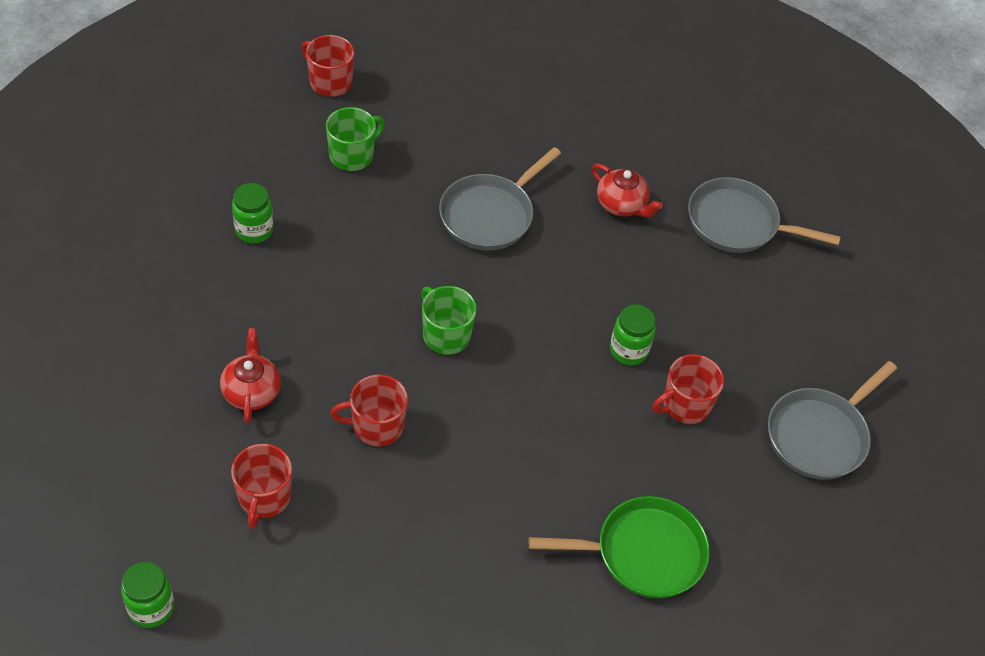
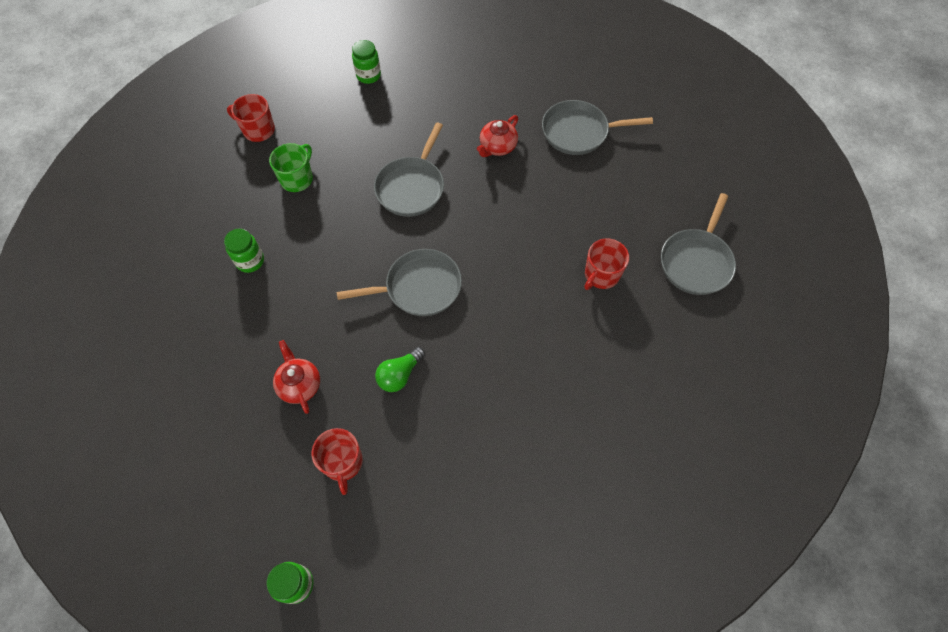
camera: 15 degrees left, 10 degrees up
red mug [331,375,408,446] -> green light bulb [375,347,425,392]
green mug [421,286,477,355] -> grey pan [337,249,462,316]
green pan [529,496,710,598] -> none
red teapot [592,164,663,217] -> red teapot turned 105 degrees clockwise [477,115,518,157]
green jar [610,304,656,365] -> green jar moved to [352,40,381,84]

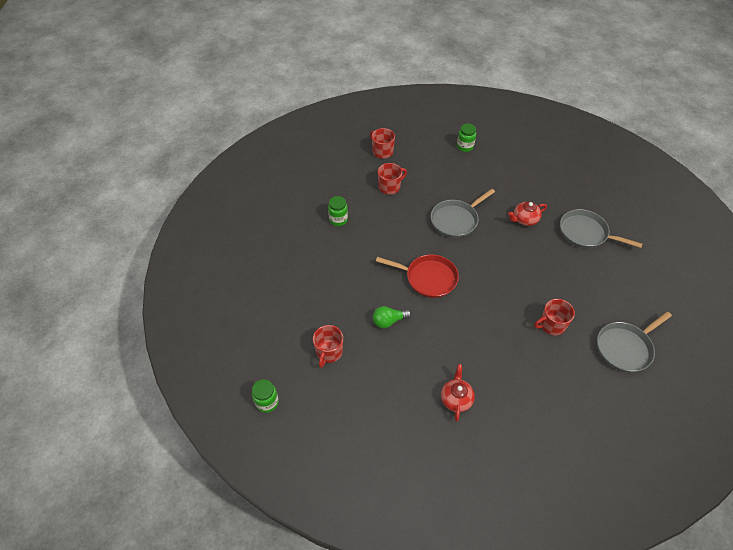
camera: 30 degrees right, 10 degrees down
green mug [269,143,313,192] -> red mug [378,163,407,195]
red teapot [273,340,320,414] -> red teapot moved to [441,364,475,421]
grey pan [337,249,462,316] -> red pan [376,254,459,298]

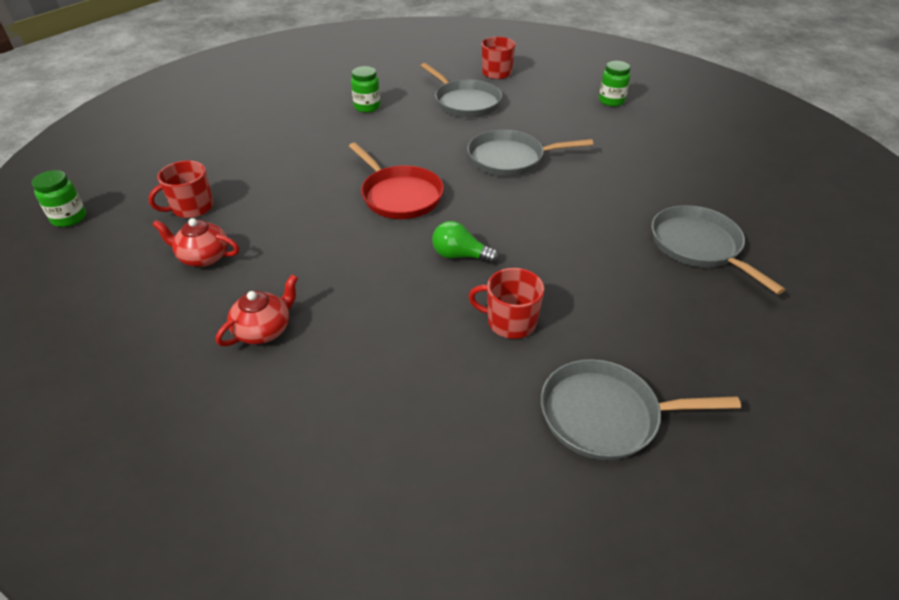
camera: 35 degrees right, 10 degrees down
green light bulb [373,306,411,328] -> green light bulb moved to [432,221,499,264]
red mug [378,163,407,195] -> grey pan [421,63,502,118]
red teapot [508,202,547,226] -> red teapot moved to [152,218,239,267]

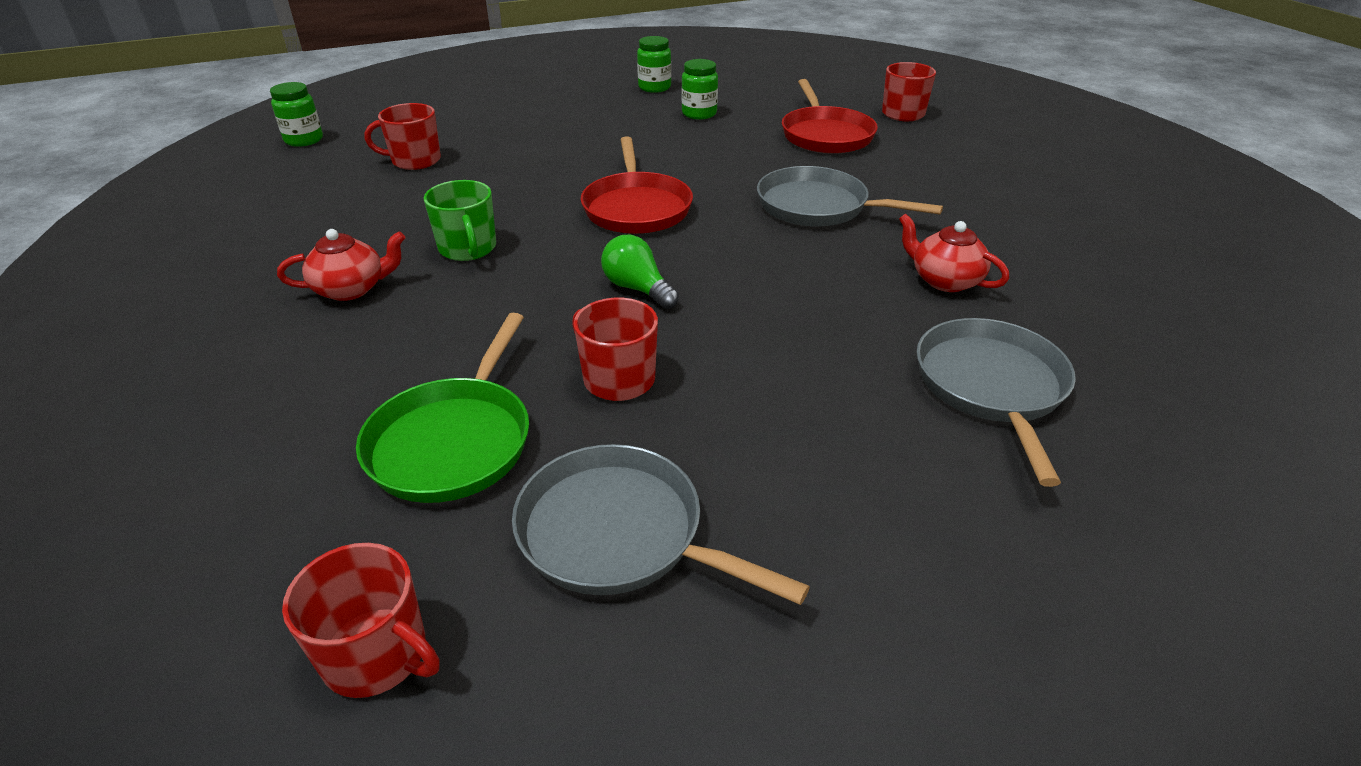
camera: 30 degrees right, 5 degrees down
red teapot [152,218,239,267] -> red teapot moved to [899,214,1009,292]
grey pan [421,63,502,118] -> red pan [782,79,878,154]
green jar [599,61,631,106] -> green jar moved to [637,36,671,93]
none -> red mug [282,543,440,698]
none -> green pan [356,313,529,503]
none -> green mug [424,180,496,261]

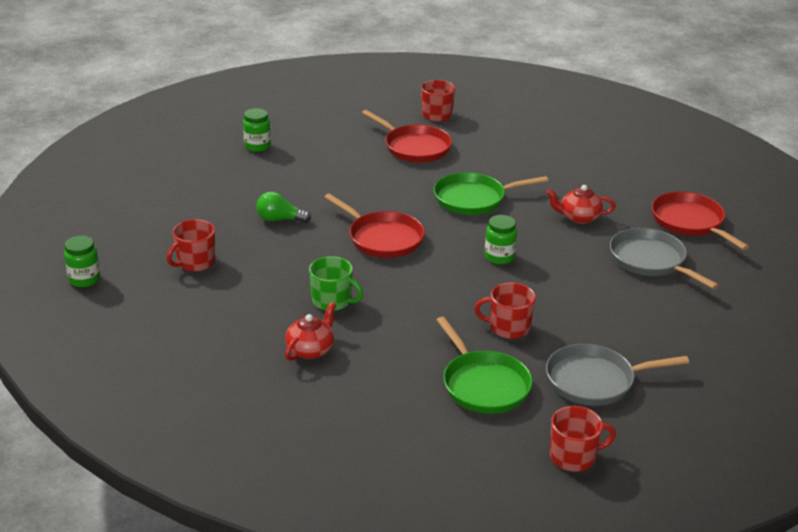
camera: 40 degrees left, 5 degrees down
green light bulb [601,235,679,309] -> green light bulb moved to [256,192,311,223]
green jar [682,59,718,119] -> green jar moved to [485,215,517,265]
grey pan [757,166,943,227] -> green pan [434,172,548,215]
none -> red pan [652,192,749,250]

